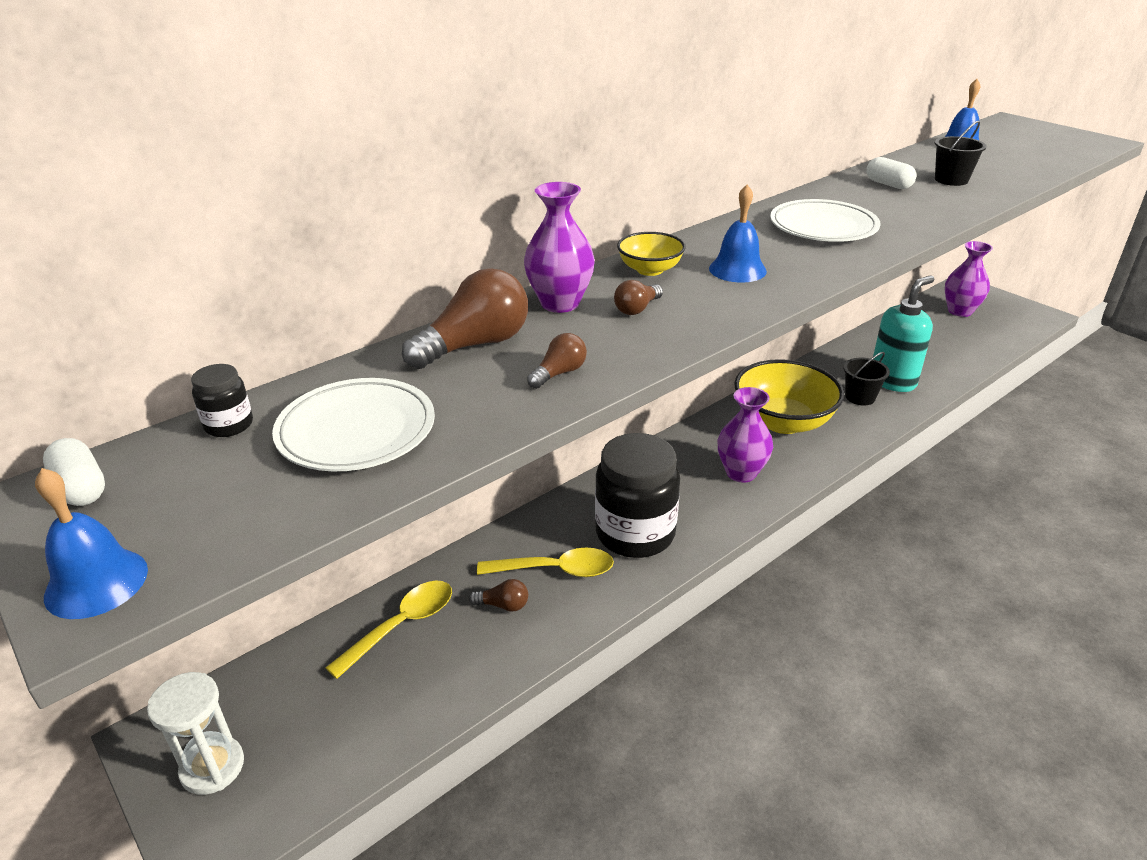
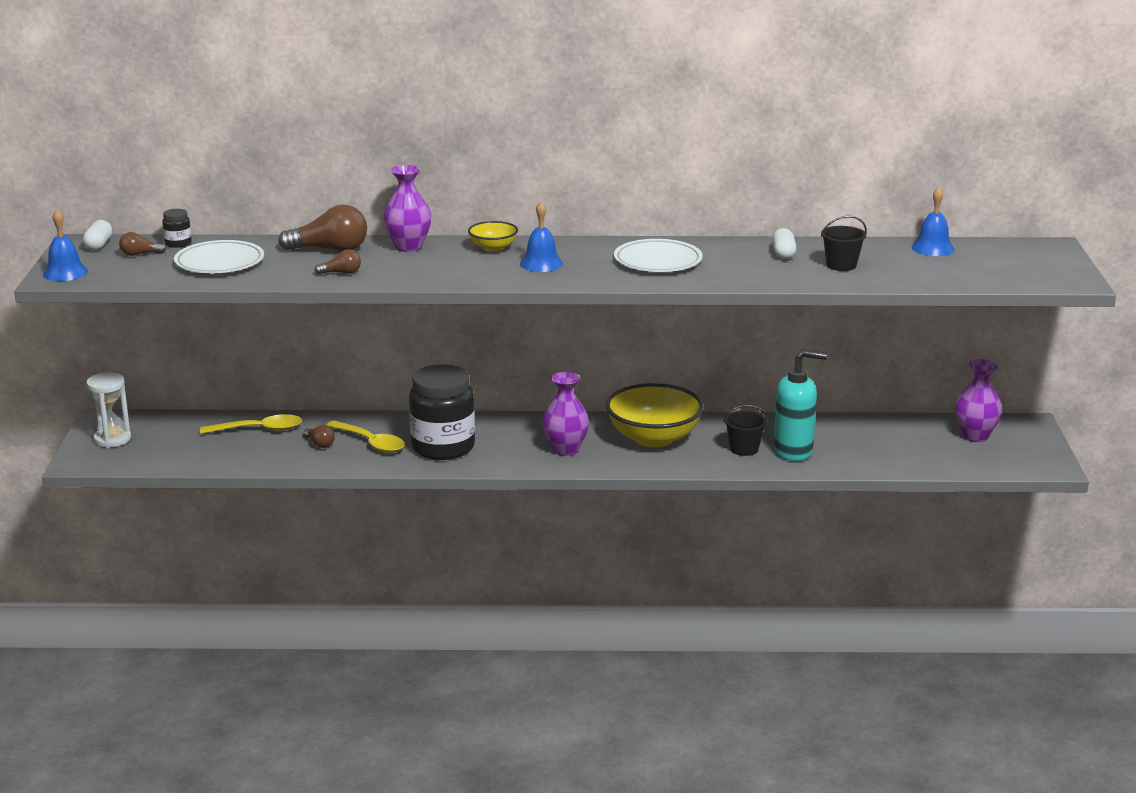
camera: 40 degrees right, 10 degrees down
brown light bulb [614,280,663,315] -> brown light bulb moved to [119,232,166,256]

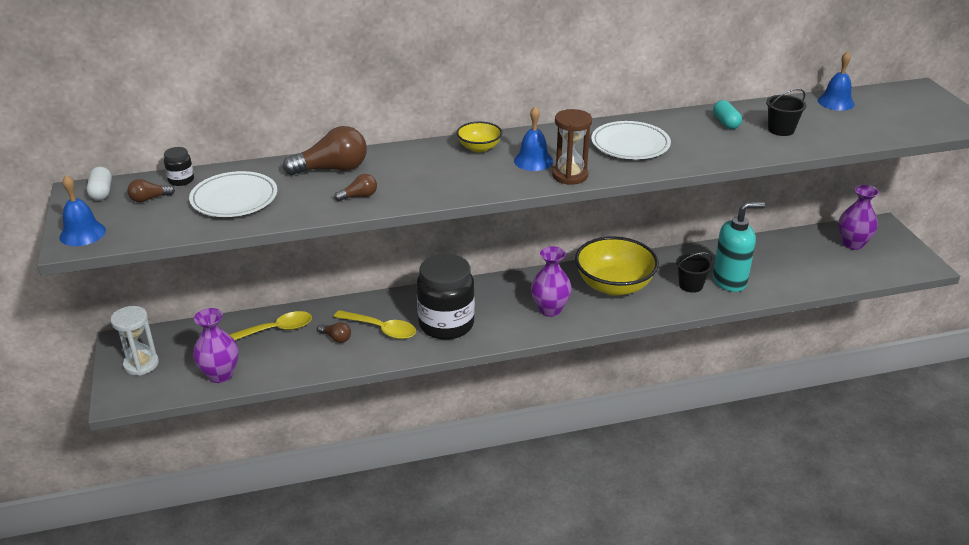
camera: 15 degrees left, 10 degrees up
purple vase [383,165,431,252] -> purple vase moved to [193,308,239,383]
white capsule [772,228,796,259] -> turquoise capsule [713,100,742,129]
none -> brown hourglass [552,109,592,185]

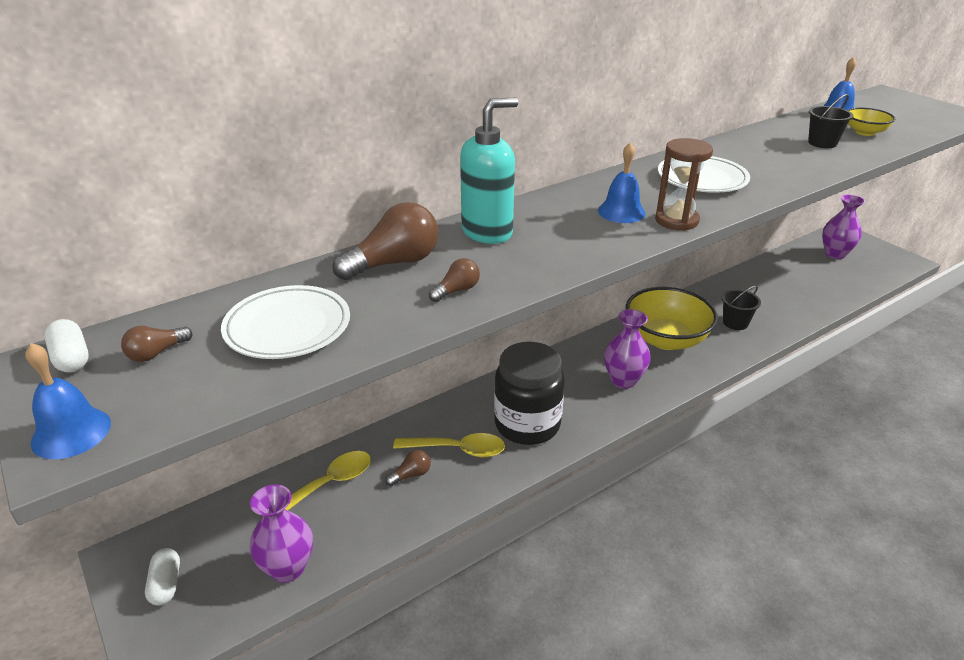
camera: 20 degrees left, 0 degrees up
white hourglass [110,306,159,376] -> white capsule [145,548,180,606]
black jar [164,147,194,186] -> none
brown light bulb [318,322,351,343] -> brown light bulb turned 45 degrees counterclockwise [385,450,431,486]
yellow bowl [456,122,502,153] -> yellow bowl moved to [848,108,895,136]
turquoise capsule [713,100,742,129] -> none
turquoise soap dispenser [713,202,765,292] -> turquoise soap dispenser moved to [460,98,518,244]

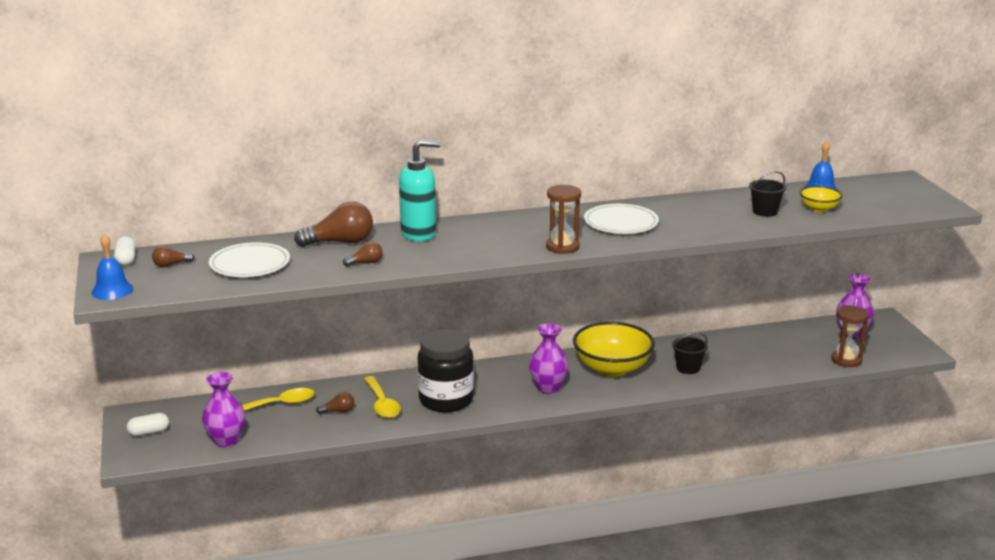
camera: 20 degrees right, 10 degrees down
white capsule [145,548,180,606] -> white capsule turned 60 degrees clockwise [127,413,169,436]
yellow spoon [393,433,505,457] -> yellow spoon turned 45 degrees clockwise [364,376,401,418]
blue bell [598,143,646,223] -> none
none -> brown hourglass [831,305,869,367]

